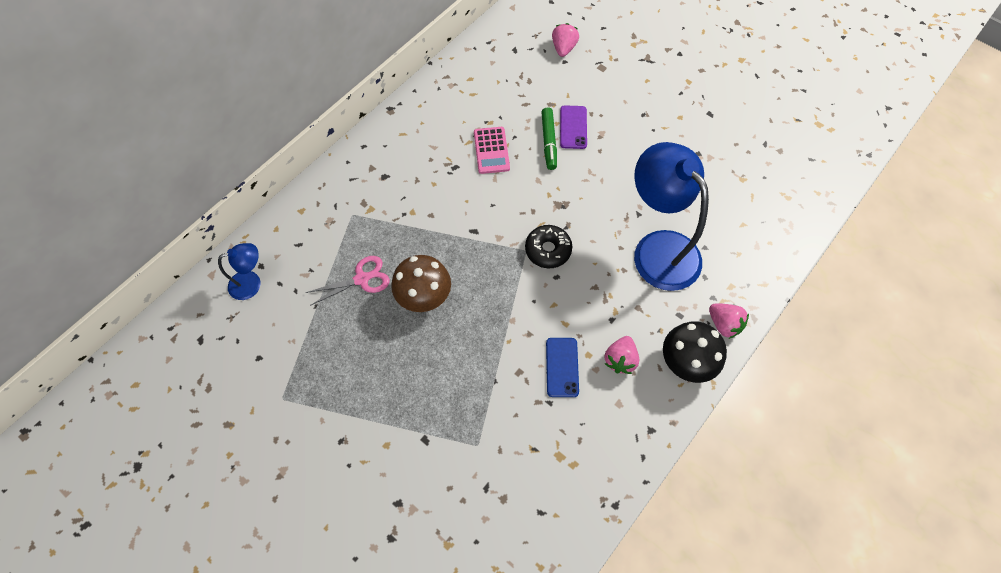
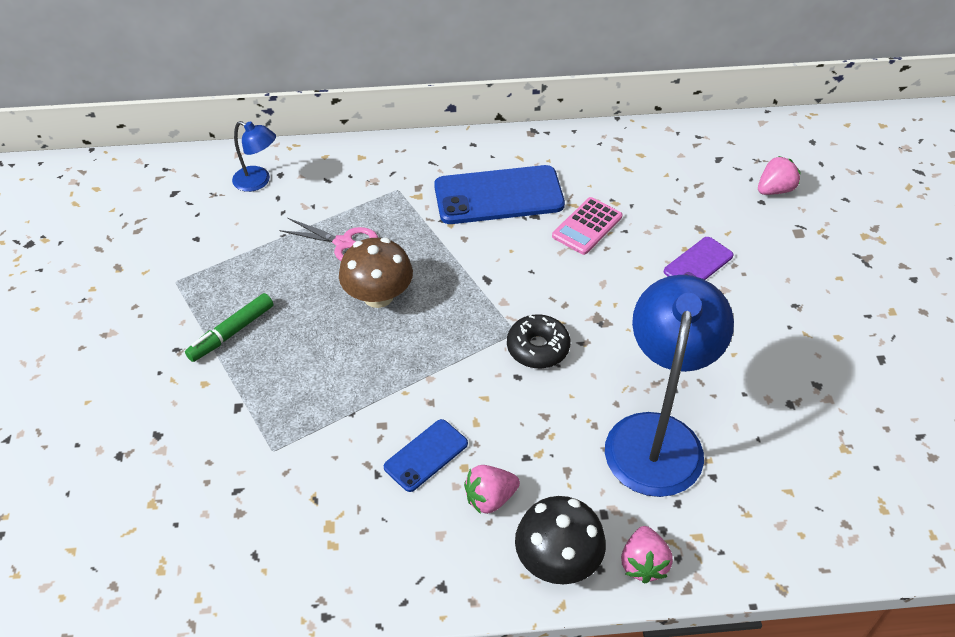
camera: 45 degrees right, 15 degrees down
green marker [541,107,557,170] -> green marker moved to [185,293,273,362]
none -> blue phone [434,165,565,224]

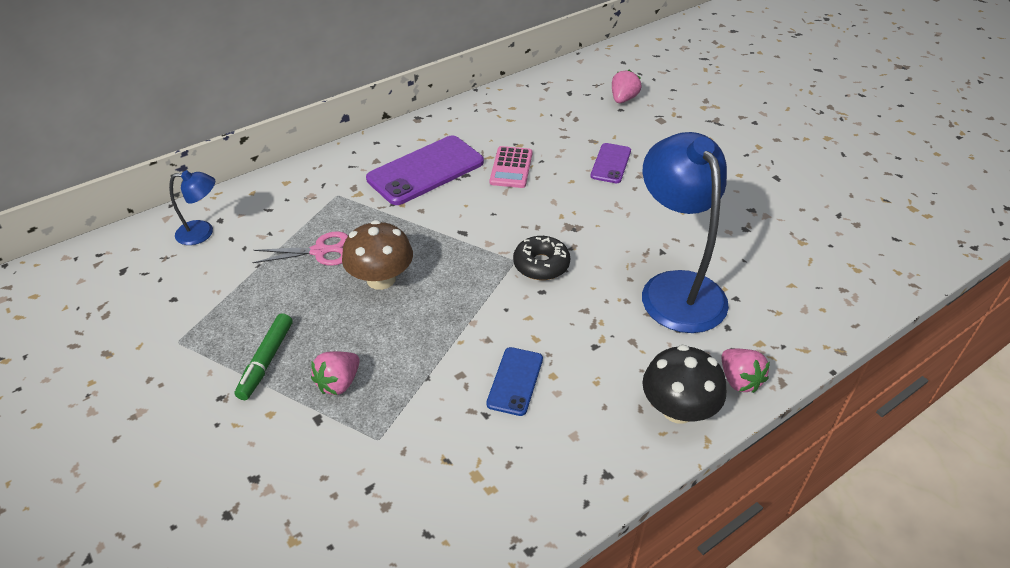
camera: 30 degrees left, 5 degrees down
blue phone [434,165,565,224] -> purple phone [366,136,484,205]
pink strawberry [464,465,520,514] -> pink strawberry moved to [311,351,360,395]

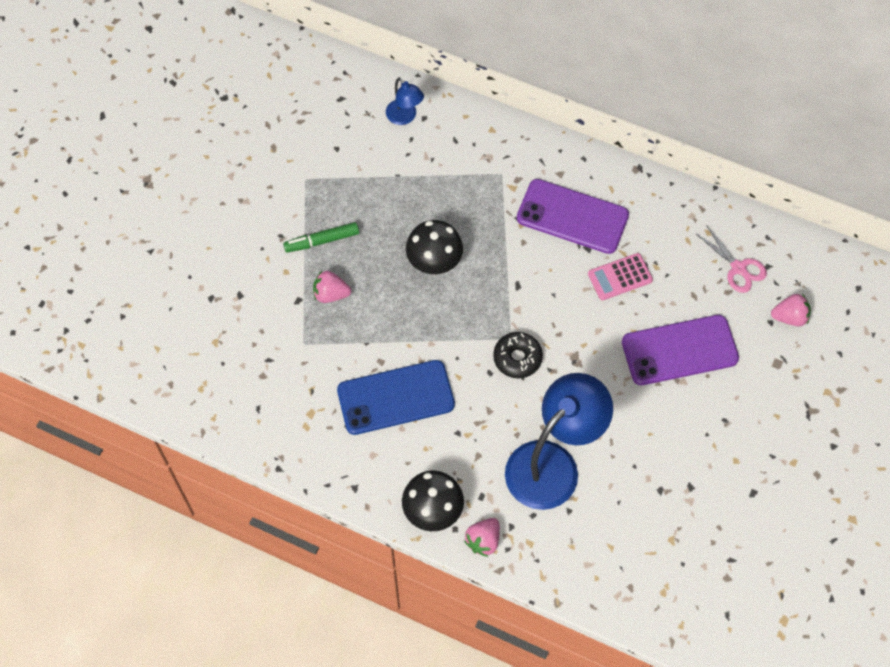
camera: 60 degrees right, 20 degrees up
pink scissors [252,231,348,266] -> pink scissors moved to [695,225,767,293]
brown mushroom [342,220,413,290] -> black mushroom [406,220,463,274]
blue phone [486,347,543,416] -> blue phone [337,360,455,435], size x1.85
purple phone [590,143,631,183] -> purple phone [622,315,739,385], size x1.85

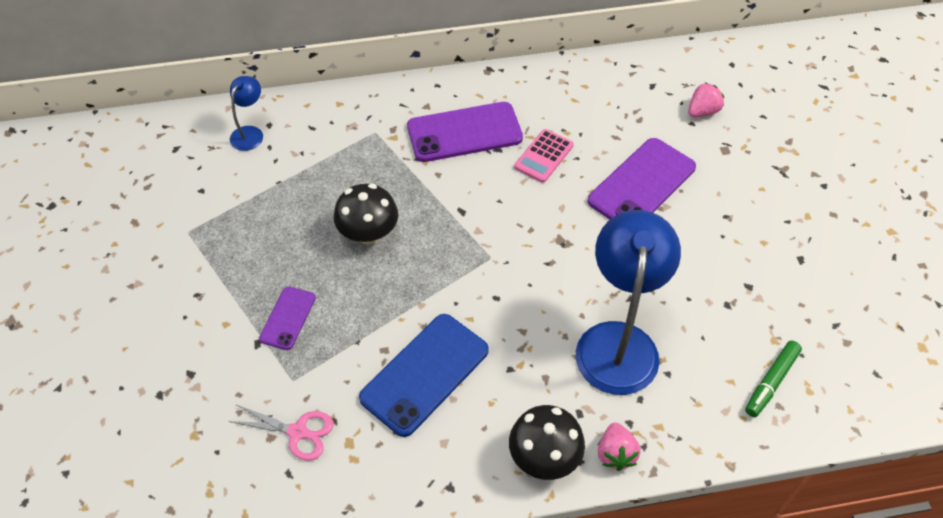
camera: 35 degrees left, 10 degrees down
green marker [283,222,359,253] -> green marker moved to [745,341,802,417]
pink strawberry [313,271,351,303] -> purple phone [259,286,316,350]
blue lamp [386,77,424,125] -> blue lamp turned 90 degrees counterclockwise [230,76,263,151]
black donut [493,332,543,378] -> none
pink scissors [695,225,767,293] -> pink scissors moved to [228,405,334,461]

